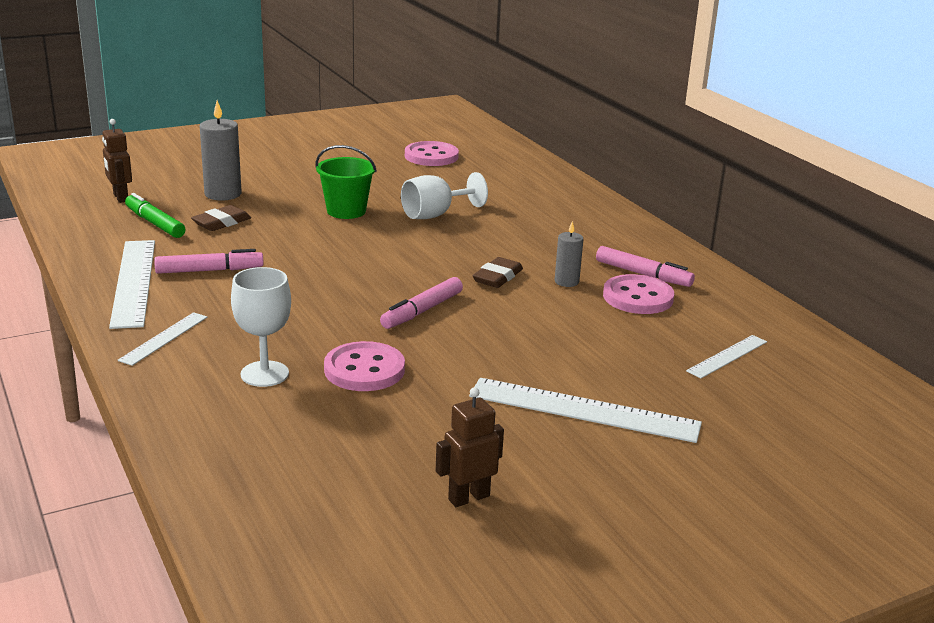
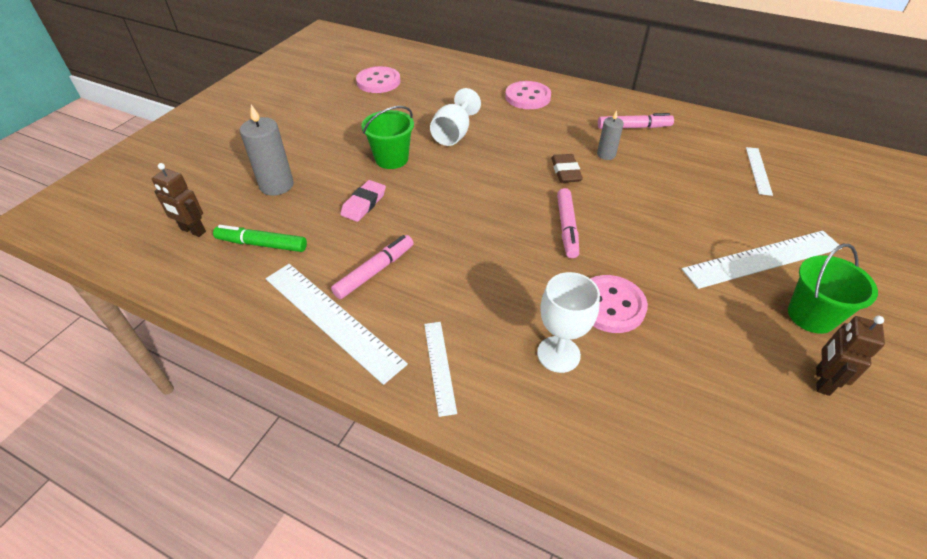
camera: 35 degrees left, 20 degrees up
brown eraser [191,205,251,231] -> none
pink button [603,274,674,314] -> pink button moved to [505,81,551,109]
none -> pink eraser [340,180,386,222]
none -> green bucket [788,244,878,334]

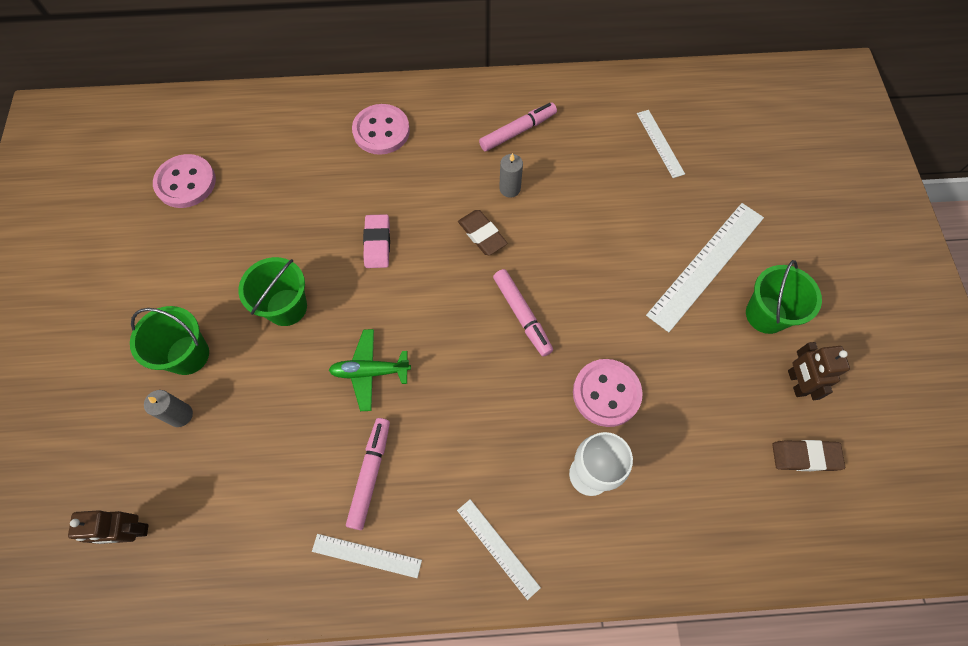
camera: 30 degrees left, 20 degrees up
green marker [213,225,307,252] -> none
grey candle [240,104,294,196] -> grey candle [144,390,193,427], size x0.59
white ruler [266,264,408,385] -> white ruler [312,534,422,578], size x0.54
pink eraser [340,180,386,222] -> pink eraser moved to [363,214,390,268]
white goblet [430,88,481,146] -> none
none -> green bucket [130,306,209,375]
none -> green plane [329,329,411,411]
none -> brown eraser [772,440,845,471]

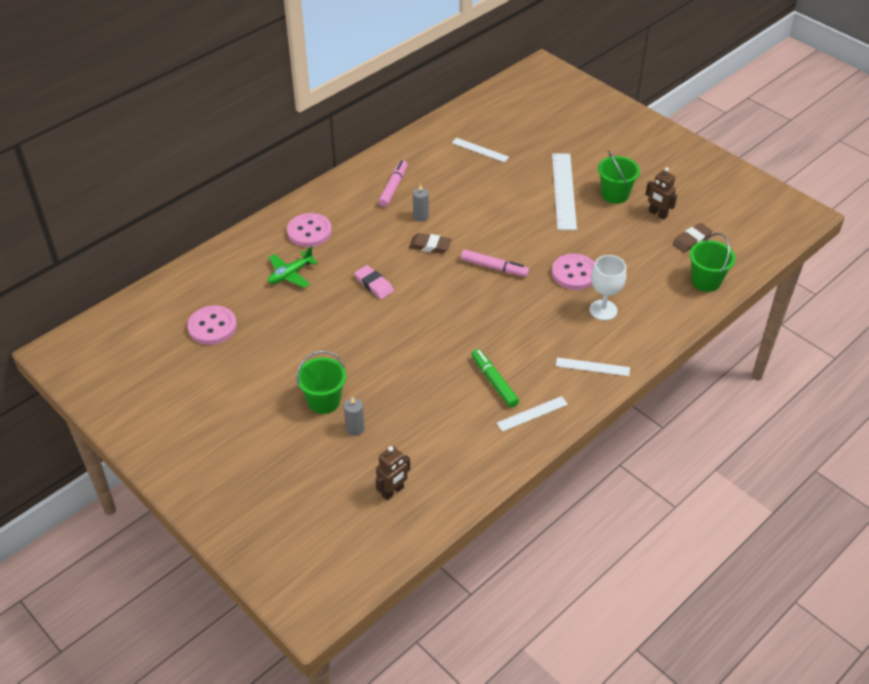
camera: 40 degrees left, 20 degrees down
green bucket [238,257,307,326] -> green bucket moved to [690,233,736,292]
green plane [329,329,411,411] -> green plane moved to [268,246,318,288]
pink marker [346,418,390,530] -> green marker [472,349,519,408]

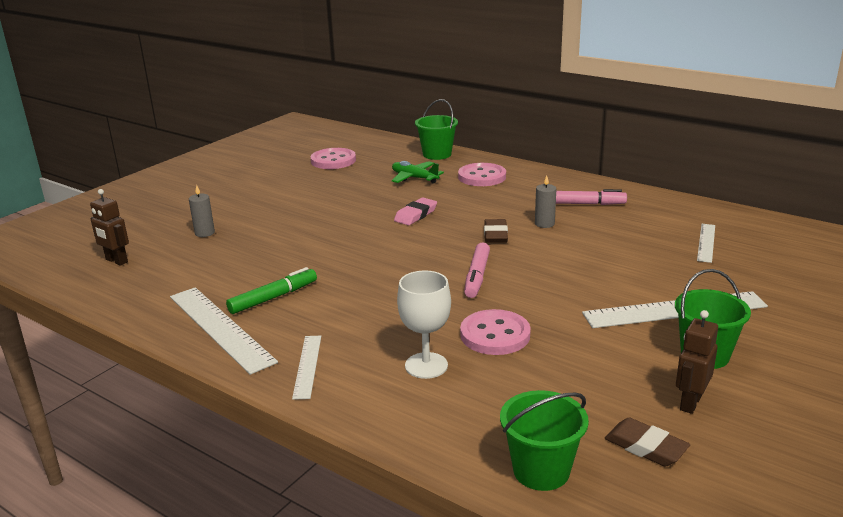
camera: 80 degrees right, 20 degrees down
green bucket [296,351,346,414] -> green bucket moved to [415,99,458,160]
white ruler [497,396,568,432] -> white ruler [170,287,278,375], size x1.85

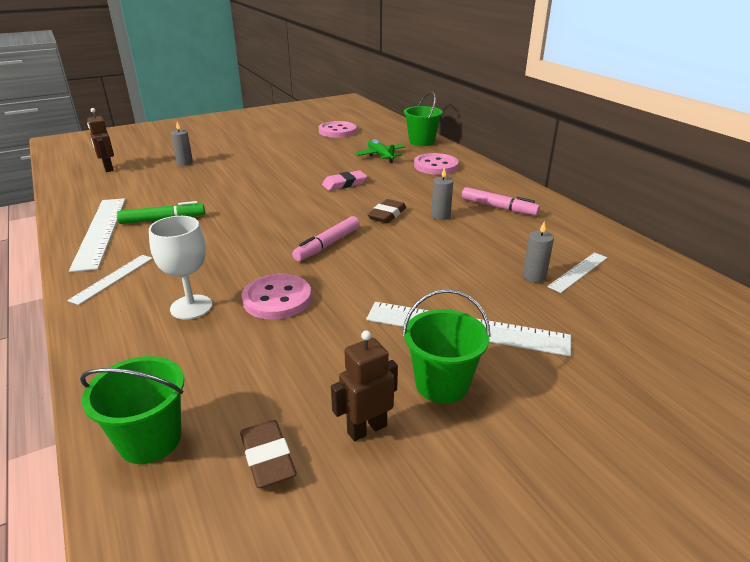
camera: 25 degrees right, 5 degrees up
none -> grey candle [523,222,554,283]

